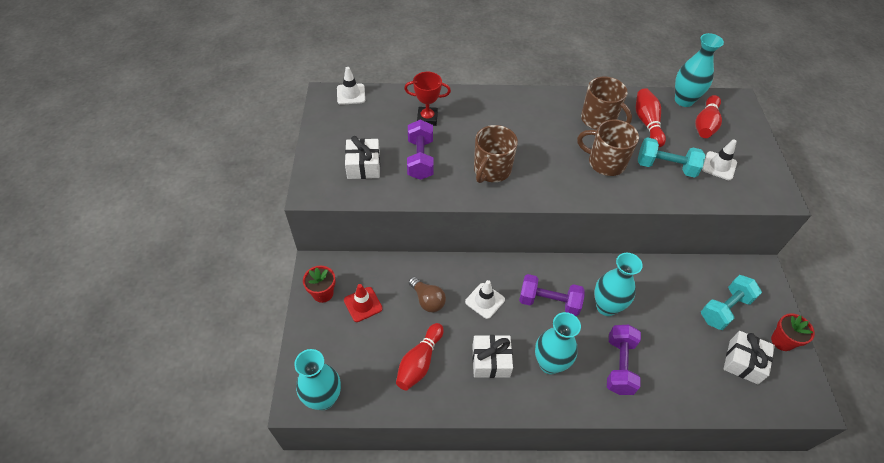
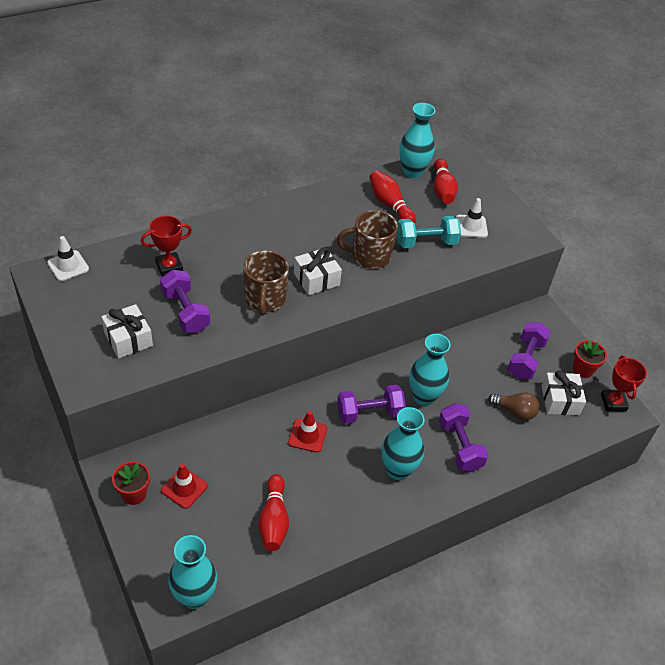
camera: 30 degrees left, 5 degrees down
brown light bulb [409,277,446,312] -> brown light bulb moved to [488,392,540,421]
white traffic cone [465,280,505,319] -> red traffic cone [288,411,327,453]
white gift [472,335,513,378] -> white gift moved to [294,247,342,295]
brown mug [581,76,632,130] -> none
turquoise dumbbell [701,275,762,330] -> purple dumbbell [508,322,551,379]
none -> red trophy [601,355,647,411]

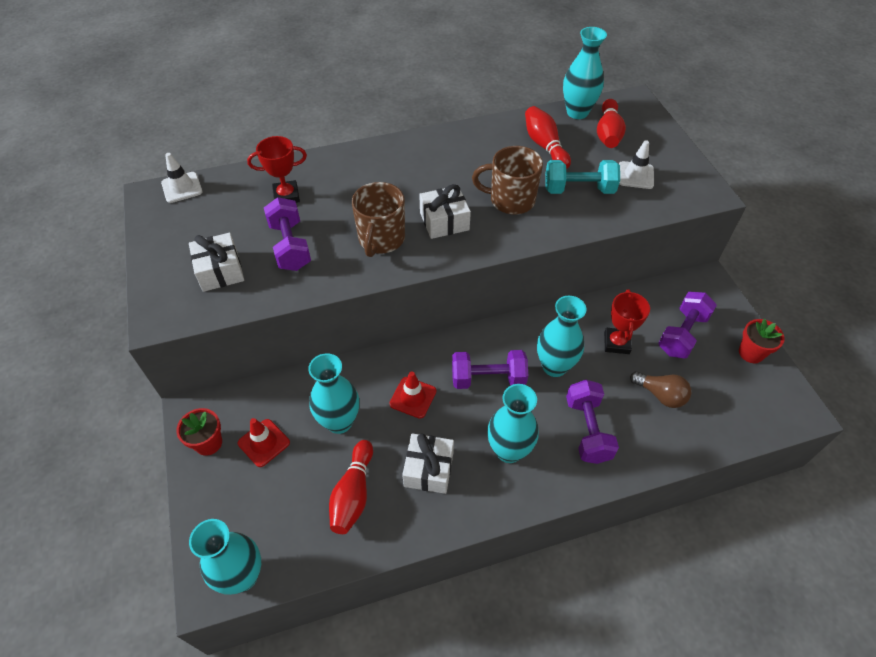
camera: 15 degrees right, 5 degrees up
white gift [542,370,586,415] -> white gift moved to [402,433,454,494]
red trophy [601,355,647,411] -> red trophy moved to [604,290,650,354]
none -> turquoise vase [308,353,359,434]

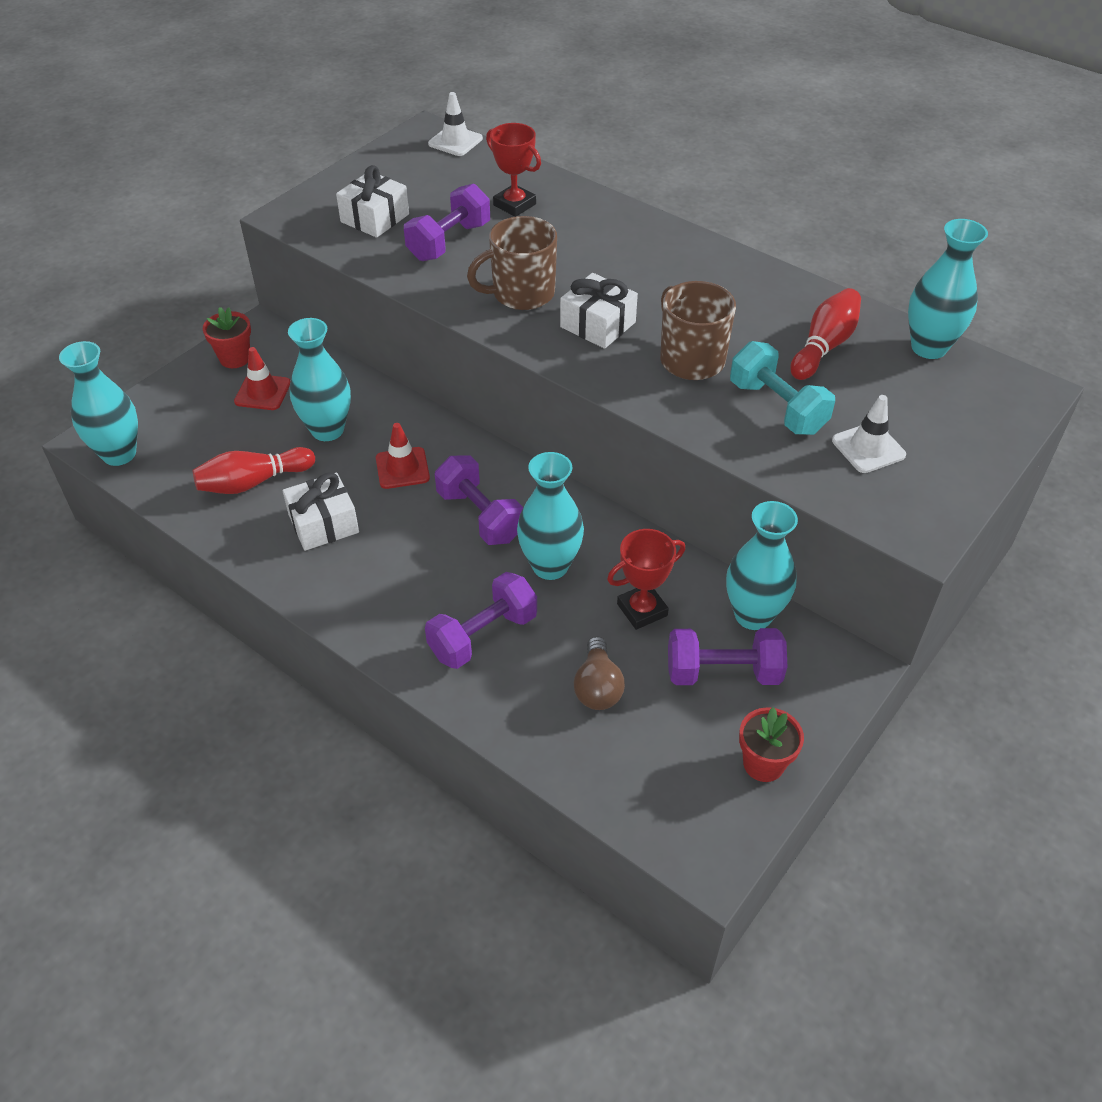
camera: 55 degrees right, 5 degrees down
turquoise vase [487,384,539,463] -> turquoise vase moved to [726,501,798,630]
red bowling pin [597,99,626,148] -> none

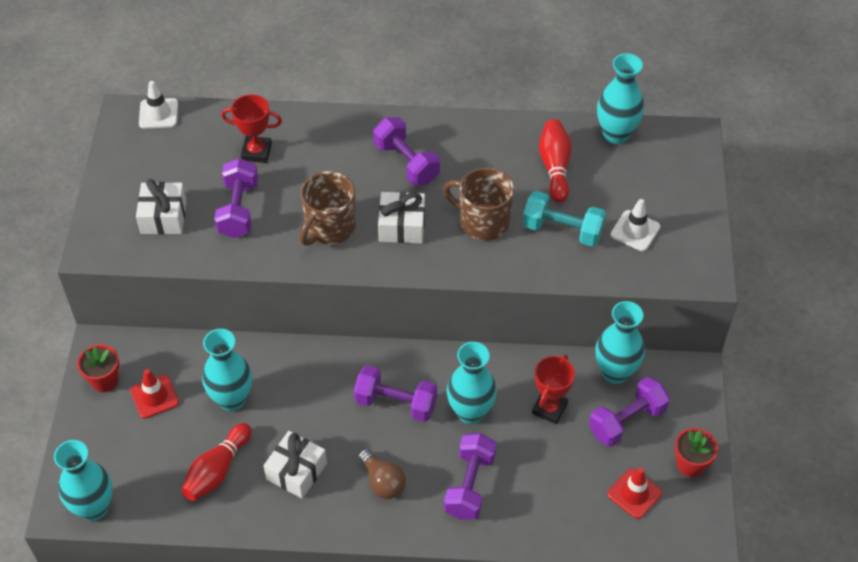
camera: 35 degrees left, 5 degrees up
red traffic cone [376,423,430,489] -> red traffic cone moved to [607,468,662,519]
brown light bulb [574,636,625,710] -> brown light bulb moved to [358,449,406,499]
none -> purple dumbbell [373,117,440,185]

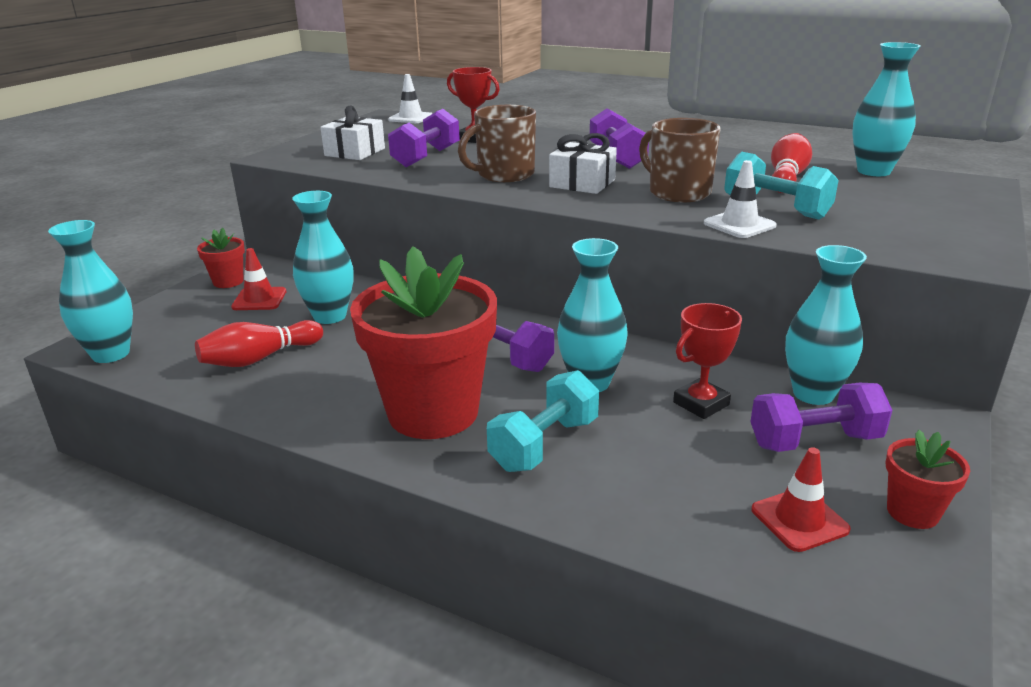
camera: 25 degrees right, 25 degrees down
white gift [263,431,327,499] -> none
brown light bulb [358,449,406,499] -> red flower pot [350,246,497,439]
purple dumbbell [444,433,497,520] -> turquoise dumbbell [487,370,599,472]
white traffic cone [610,199,660,251] -> white traffic cone moved to [704,160,777,238]

